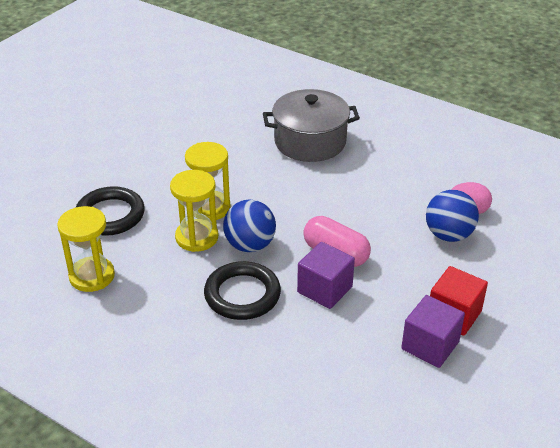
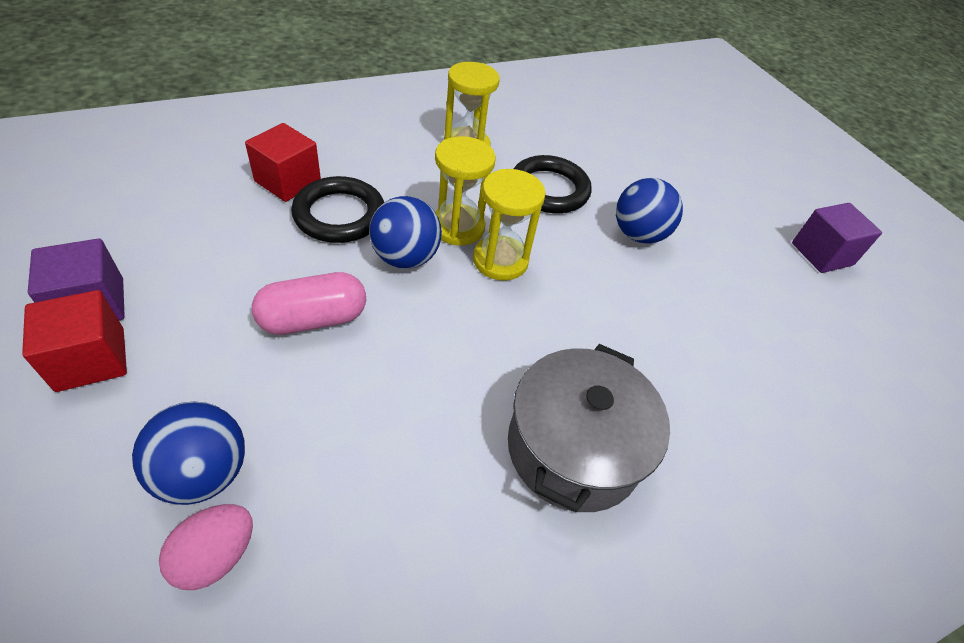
camera: 115 degrees right, 10 degrees up
purple cube [297,242,355,309] -> purple cube moved to [792,203,882,273]
none -> red cube [245,123,321,202]
none -> blue ball [616,178,683,244]

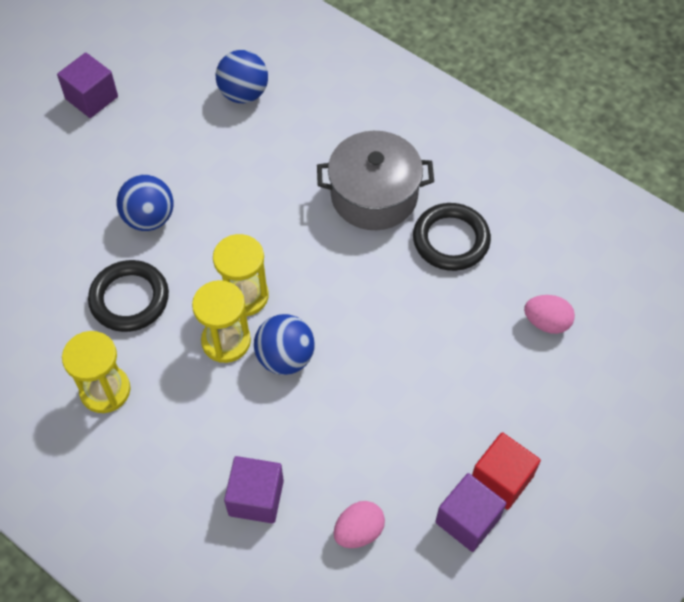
camera: 110 degrees left, 10 degrees up
blue ball [132,401,245,505] -> blue ball moved to [216,50,268,103]
red cube [245,123,321,202] -> purple cube [224,456,284,524]
pink capsule [252,272,366,335] -> none
black ring [291,176,384,243] -> black ring moved to [413,203,491,271]
none -> pink egg [334,501,385,548]

